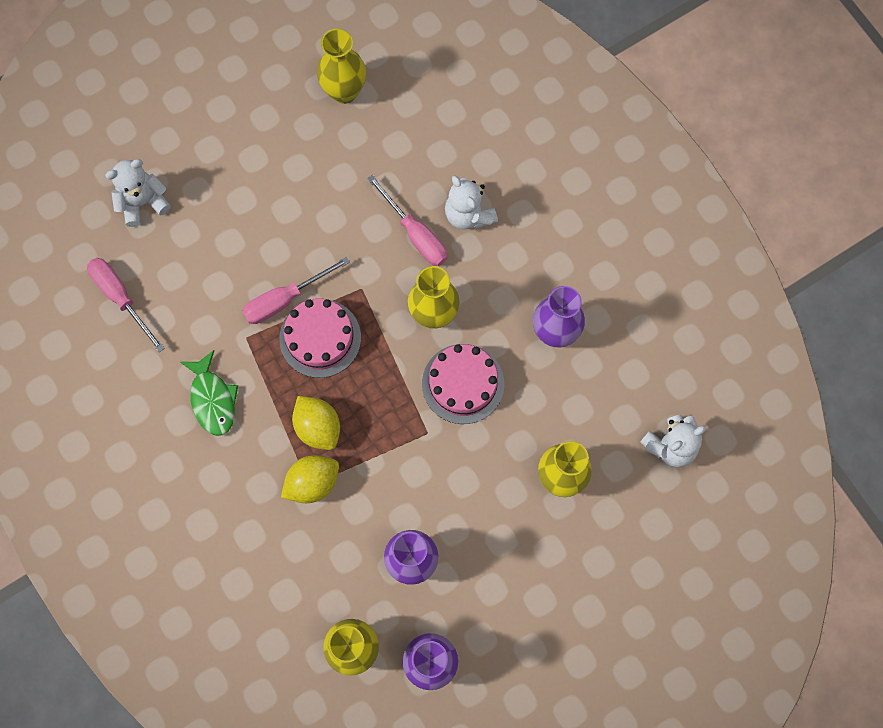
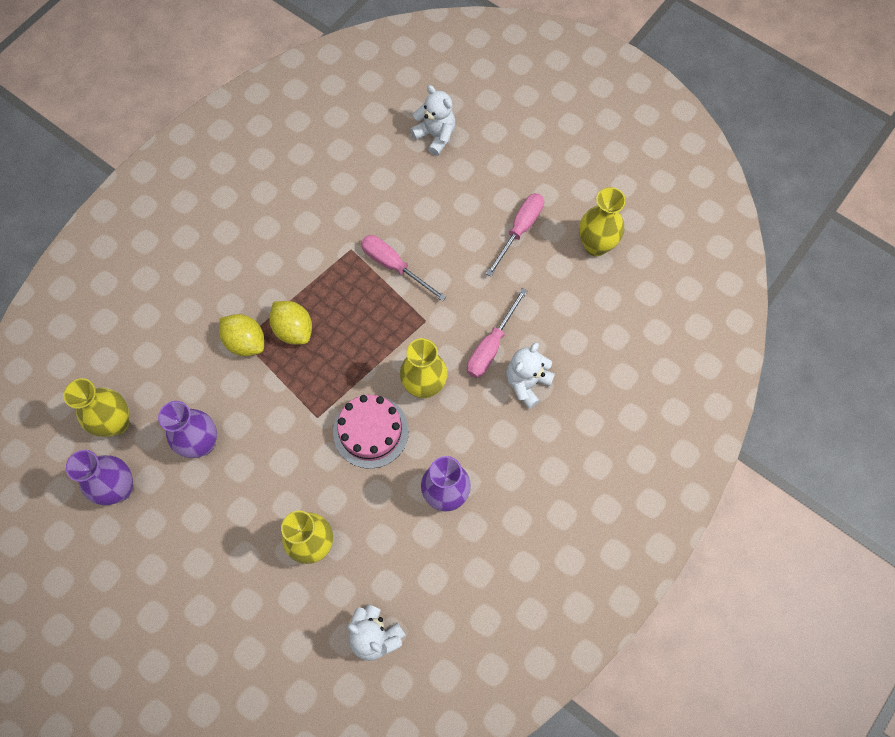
camera: 70 degrees right, 5 degrees down
pink screwdriver [87,258,165,352] -> pink screwdriver moved to [486,193,544,277]
green fish [180,350,238,436] -> none
pink cake [279,298,361,378] -> none
yellow lemon [292,396,340,450] -> yellow lemon turned 75 degrees counterclockwise [269,301,312,344]

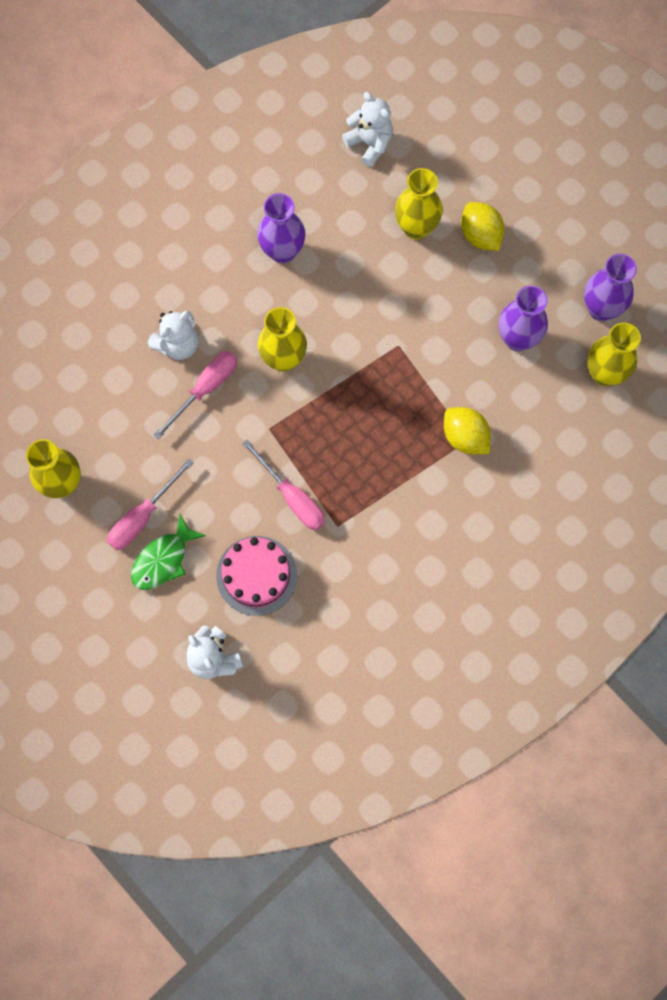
camera: 170 degrees left, 5 degrees up
yellow lemon [269,301,312,344] -> yellow lemon moved to [461,202,504,251]
pink cake [333,395,409,469] -> pink cake moved to [216,536,297,616]
none -> green fish [131,514,206,590]

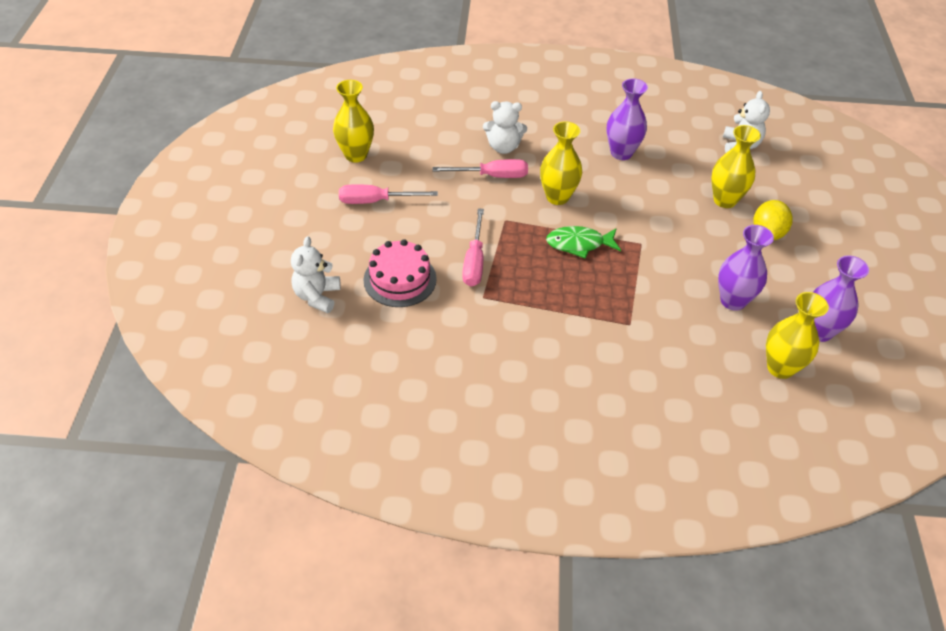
camera: 45 degrees right, 25 degrees down
green fish [131,514,206,590] -> green fish moved to [546,226,621,259]
yellow lemon [444,407,491,454] -> none

